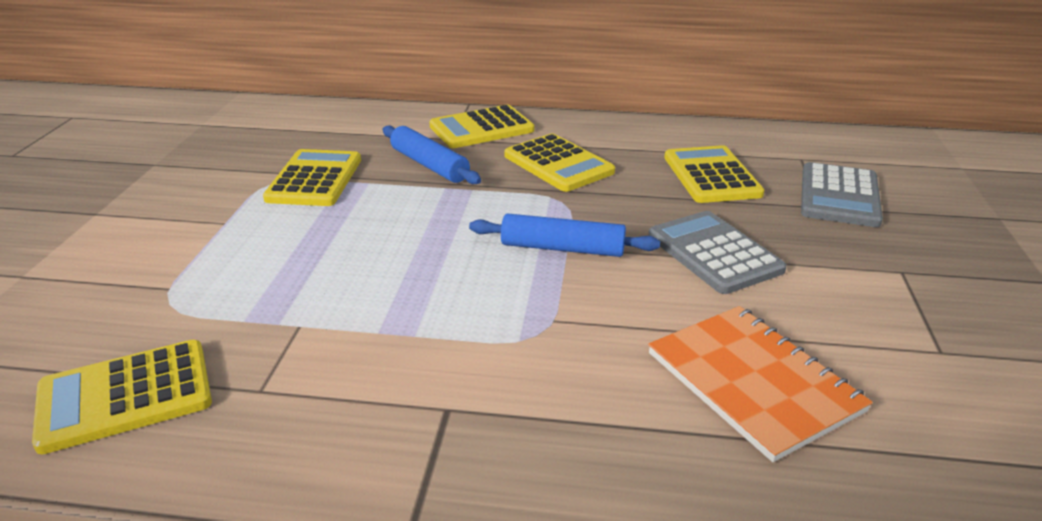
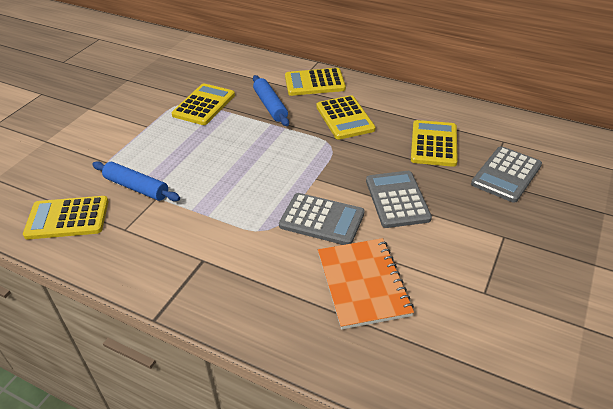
camera: 20 degrees right, 10 degrees up
blue rolling pin [469,213,660,257] -> blue rolling pin moved to [92,161,180,201]
none -> grey calculator [279,193,365,245]

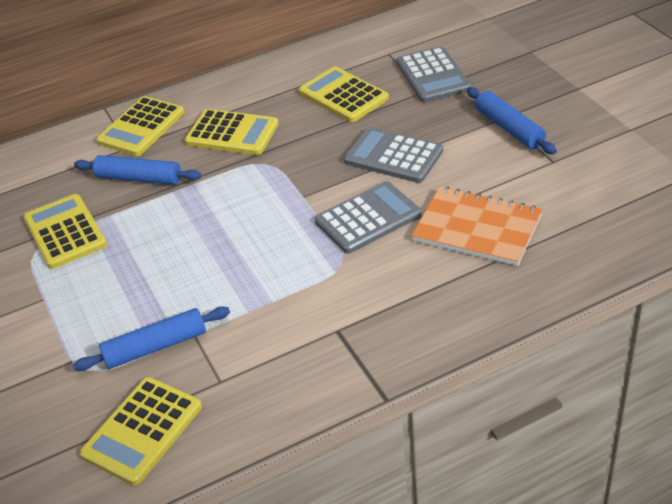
camera: 50 degrees left, 0 degrees up
none -> blue rolling pin [467,87,557,154]

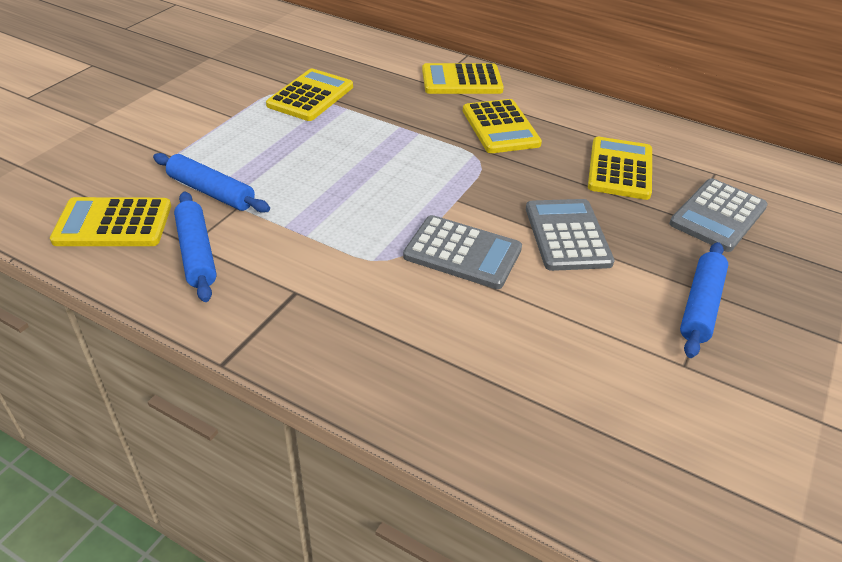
camera: 50 degrees right, 0 degrees up
blue rolling pin [74,155,201,185] -> blue rolling pin moved to [174,192,217,302]
orange notebook [412,186,543,266] -> none

